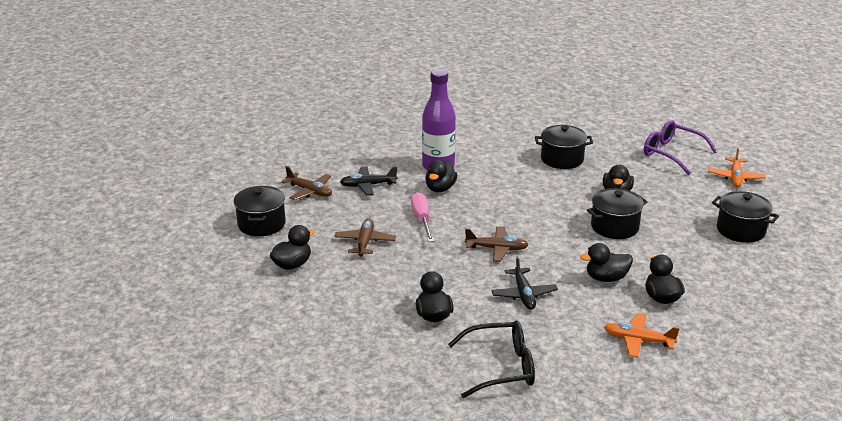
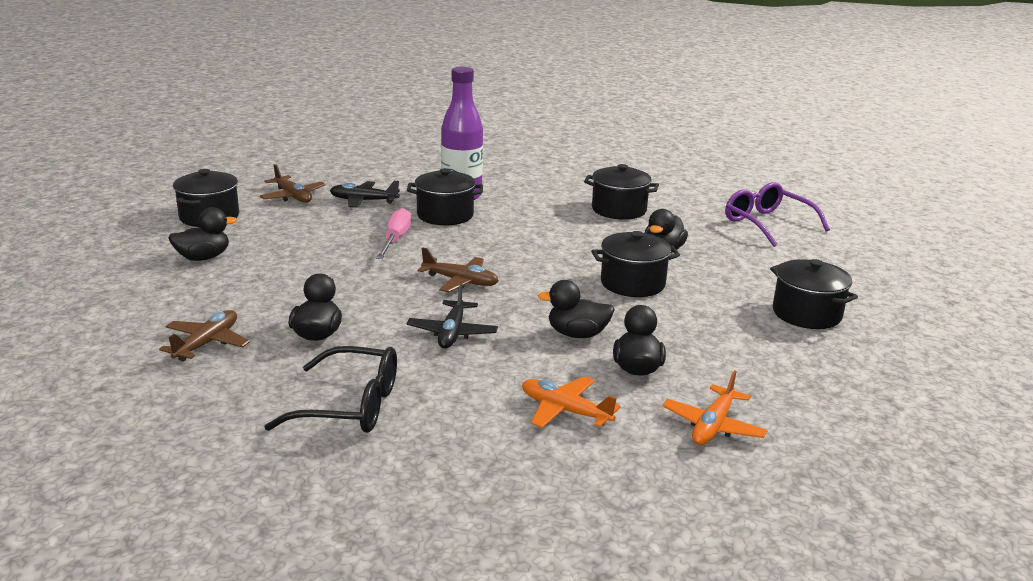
camera: 15 degrees right, 5 degrees down
brown plane [334,219,396,257] -> brown plane moved to [159,310,250,361]
black duck [425,160,457,192] -> black pot [407,168,483,225]
orange plane [708,147,766,187] -> orange plane moved to [662,370,768,445]

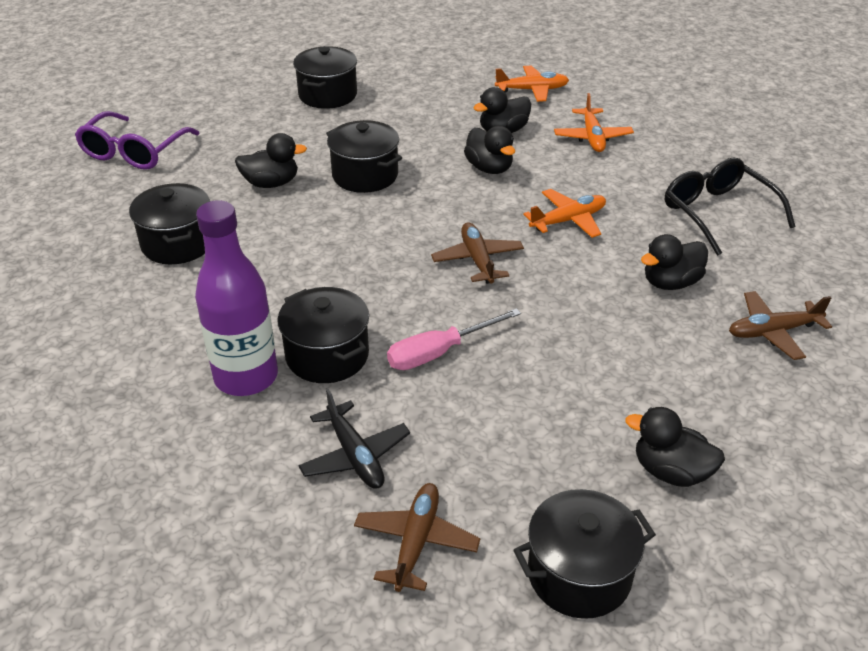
camera: 125 degrees left, 15 degrees up
black plane [407,284,498,349] -> orange plane [523,189,606,238]

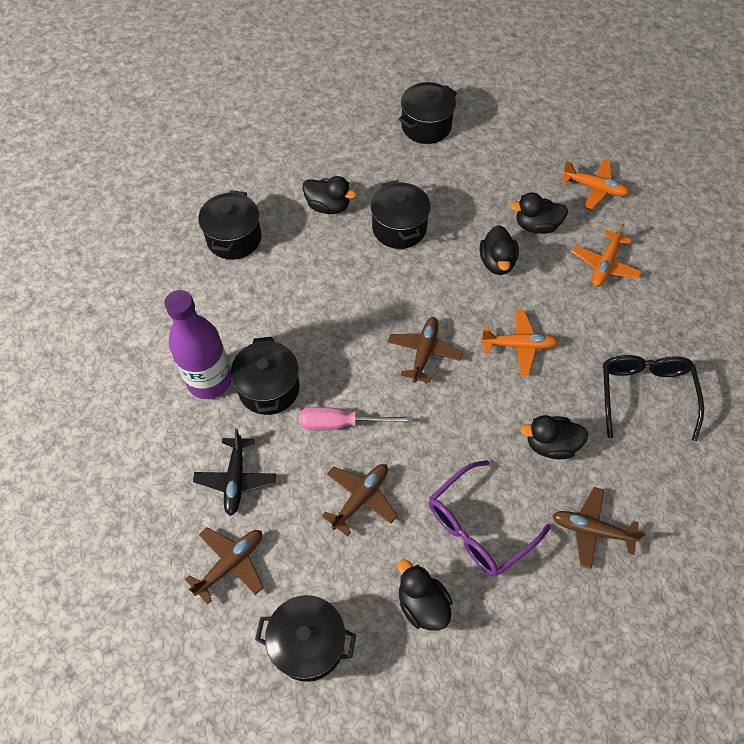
camera: 30 degrees right, 20 degrees up
purple glasses [75,111,200,170] -> purple glasses moved to [429,460,551,577]
none -> brown plane [322,464,398,537]

